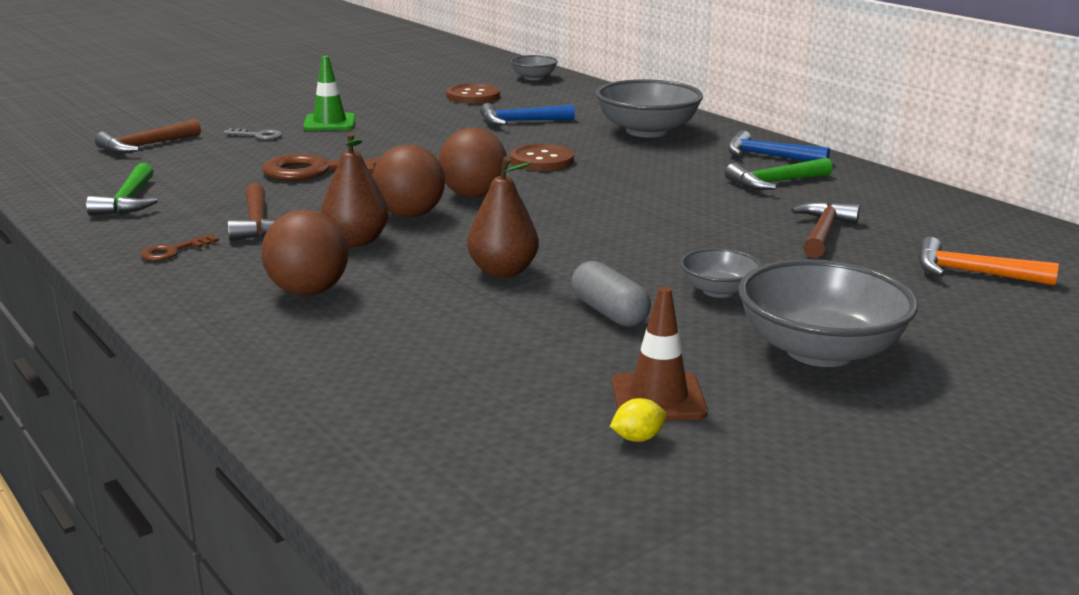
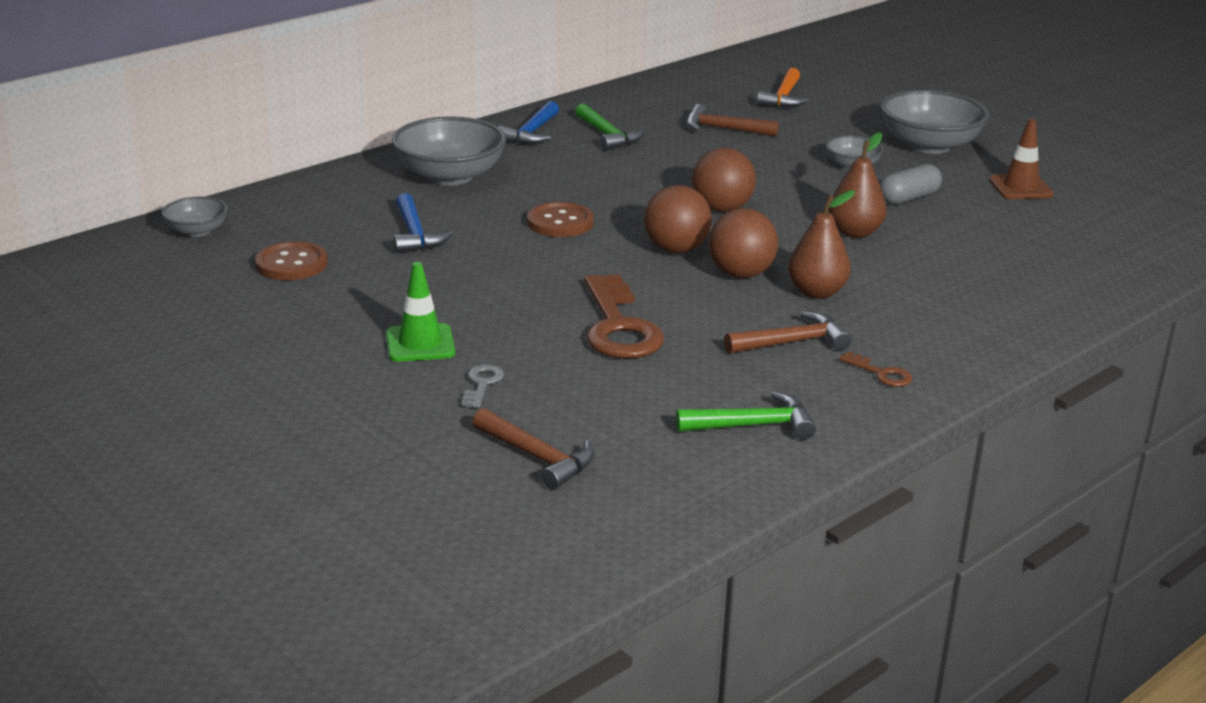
camera: 95 degrees left, 5 degrees up
brown ball [262,210,349,296] -> brown ball moved to [692,148,756,212]
yellow lemon [610,398,666,442] -> none

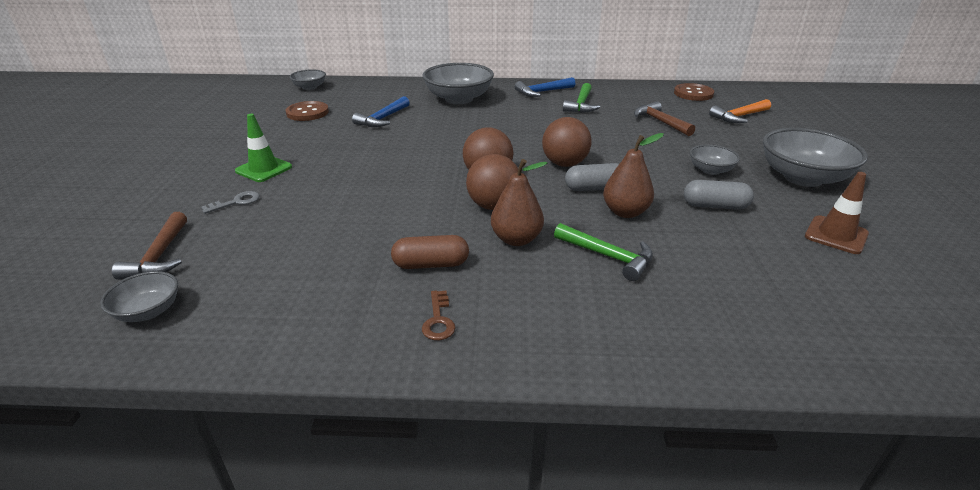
camera: 45 degrees right, 5 degrees up
brown button [527,202,594,237] -> brown button moved to [674,83,714,101]
brown key [584,274,664,358] -> none
green hammer [676,391,816,440] -> green hammer moved to [554,223,653,281]
brown hammer [724,311,852,354] -> brown capsule [391,235,469,269]
none -> grey bowl [100,271,178,322]
none -> grey capsule [565,163,619,191]

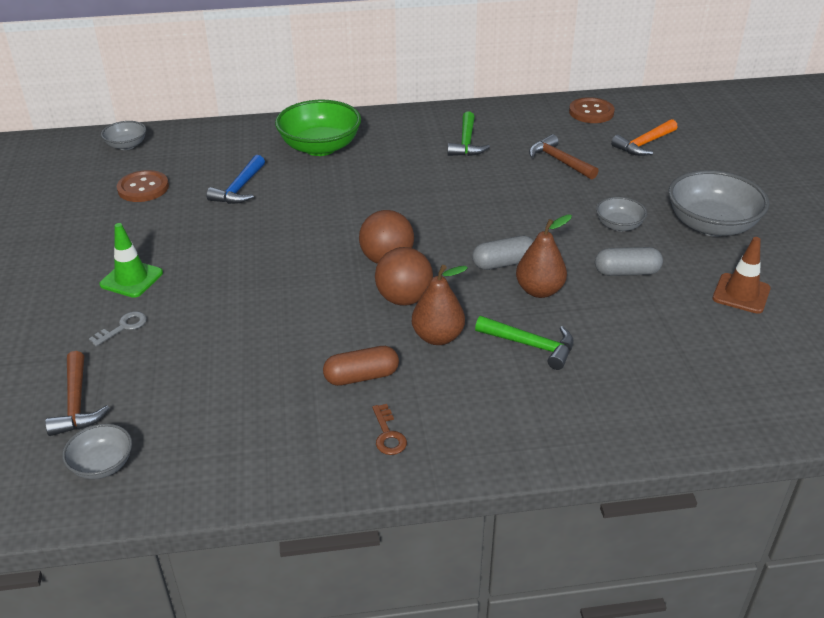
camera: 10 degrees left, 5 degrees up
grey bowl [422,63,494,104] -> green bowl [275,100,361,156]
blue hammer [515,77,575,97] -> none
brown ball [542,117,592,167] -> none

